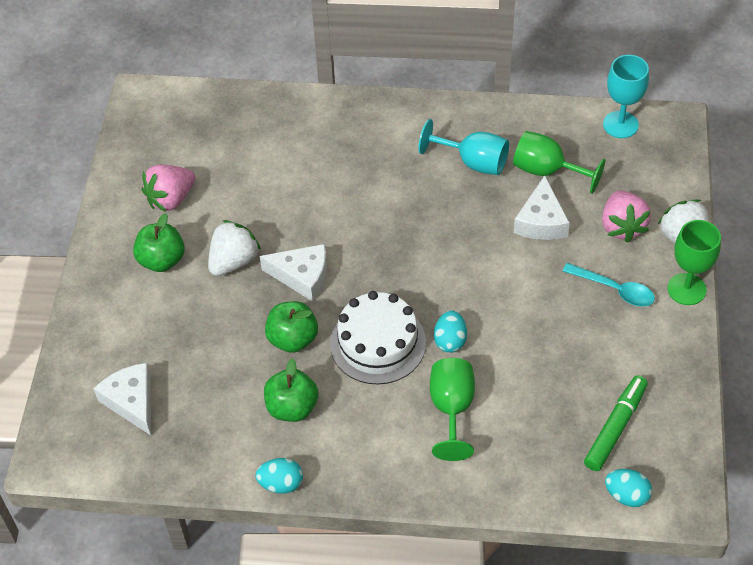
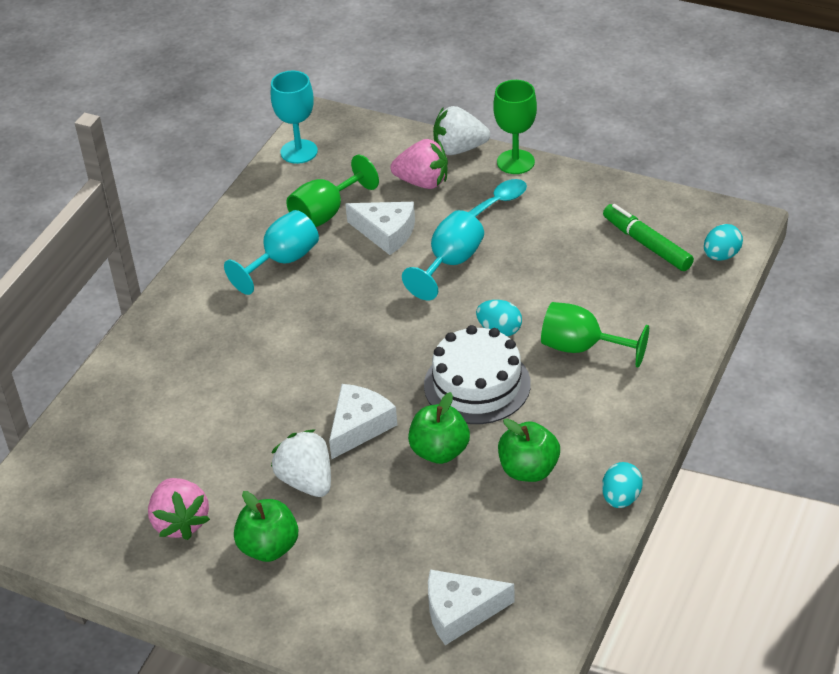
camera: 70 degrees left, 10 degrees down
none -> turquoise goblet [402,210,484,300]

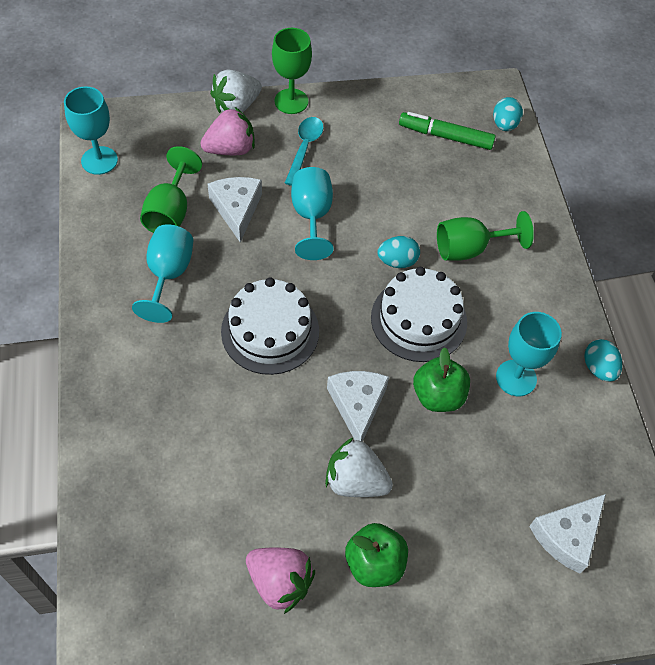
camera: 40 degrees left, 15 degrees up
white cheese [345,202,415,255] -> white cheese turned 90 degrees counterclockwise [208,177,262,242]
green apple [498,419,560,482] -> turquoise goblet [496,312,562,396]
none -> white cake [221,277,319,375]

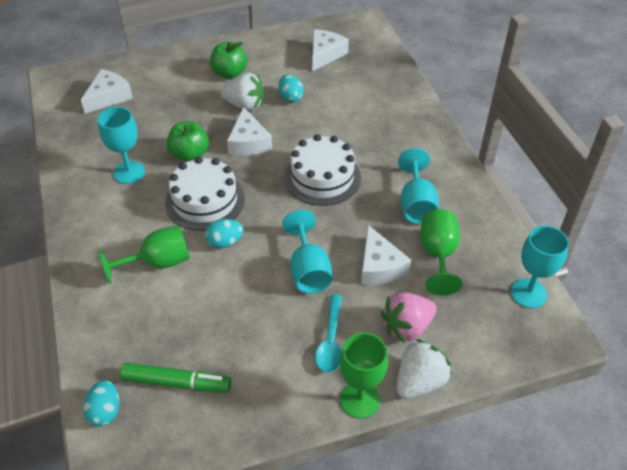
camera: 175 degrees right, 10 degrees down
pink strawberry [246,547,315,614] -> none
turquoise egg [584,339,622,382] -> turquoise egg moved to [278,74,304,103]
none -> white cheese [312,29,349,71]

